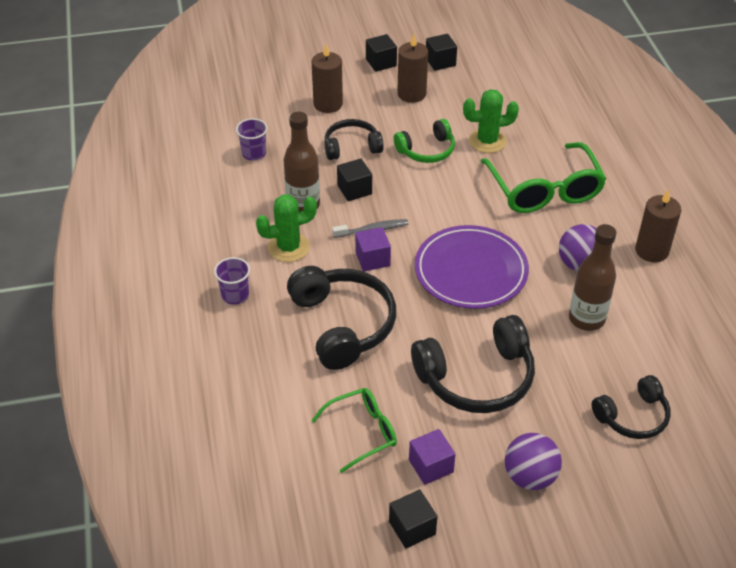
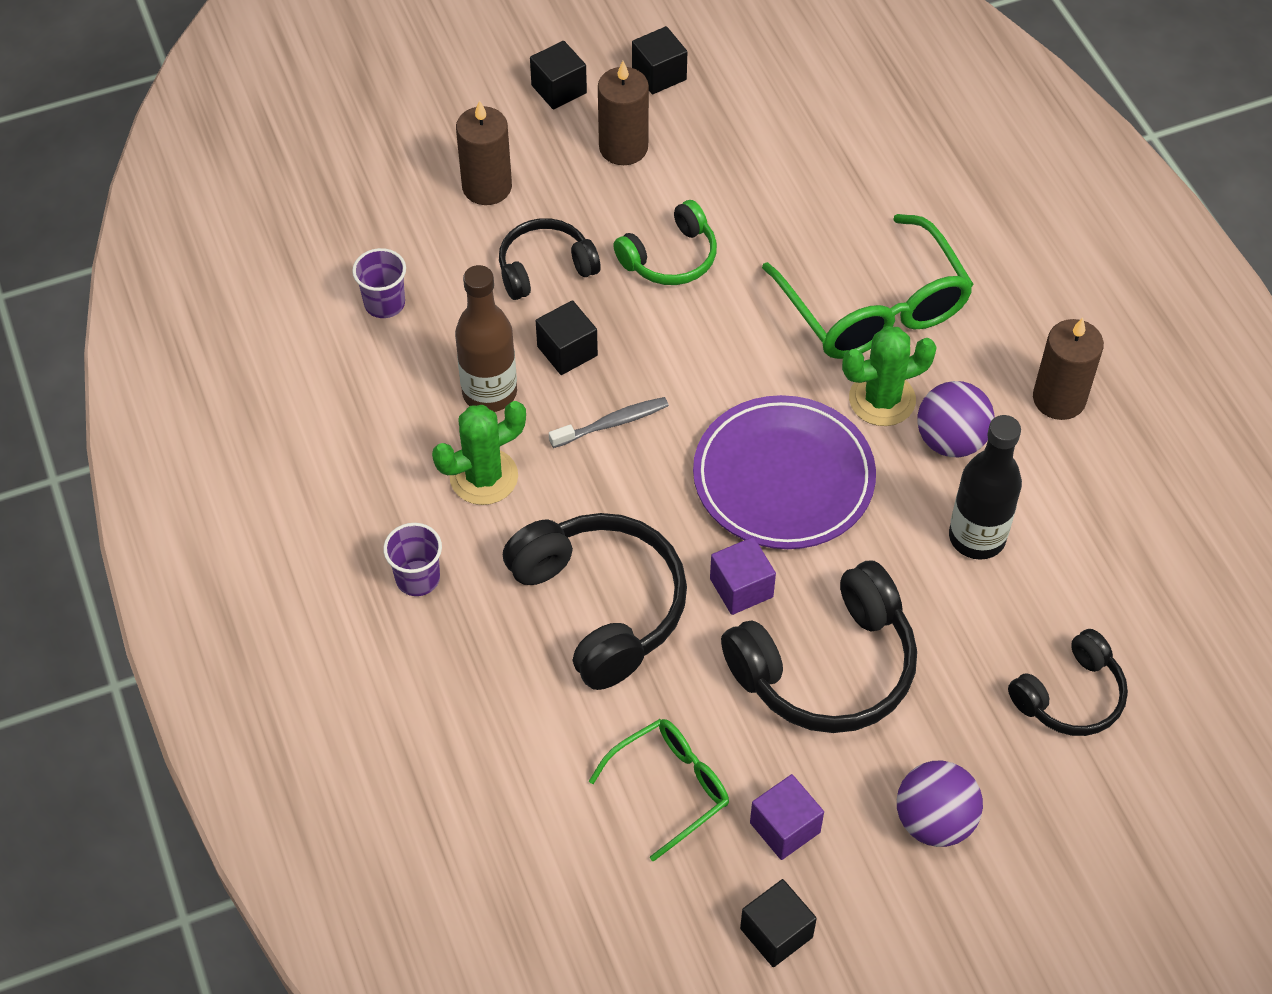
camera: 10 degrees left, 10 degrees up
purple cube [355,227,391,272] -> purple cube moved to [710,537,776,615]
green cactus [463,89,519,153] -> green cactus moved to [842,326,937,426]
brown bottle [569,224,616,331] -> black bottle [949,415,1022,560]

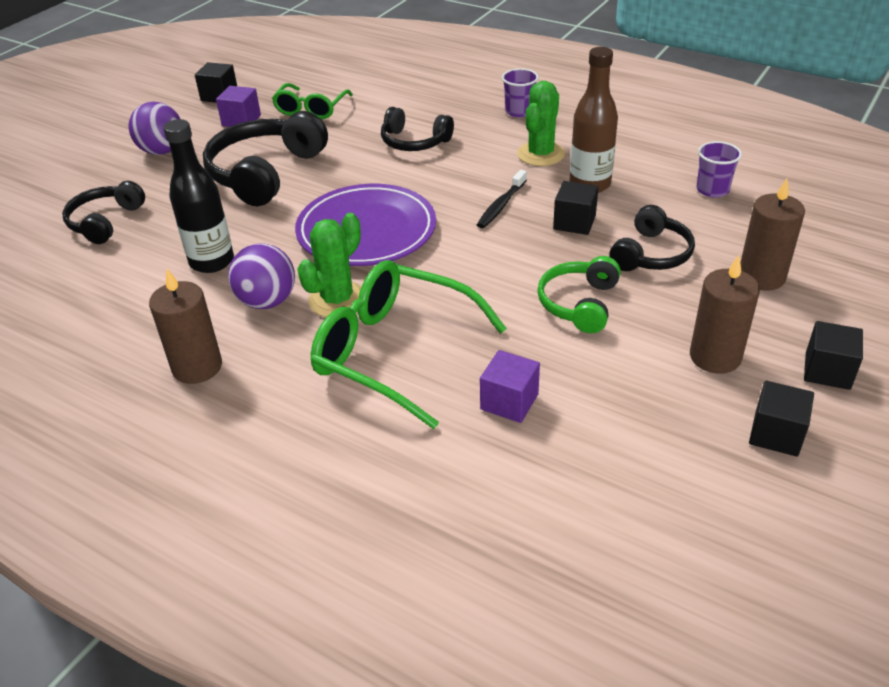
camera: 145 degrees right, 15 degrees down
black headphones [503,513,687,690] -> black headphones [381,107,454,151], size x0.60
grey toothbrush [549,397,669,448] -> black toothbrush [477,170,527,228]
purple cube [710,537,776,615] -> purple cube moved to [480,350,540,423]

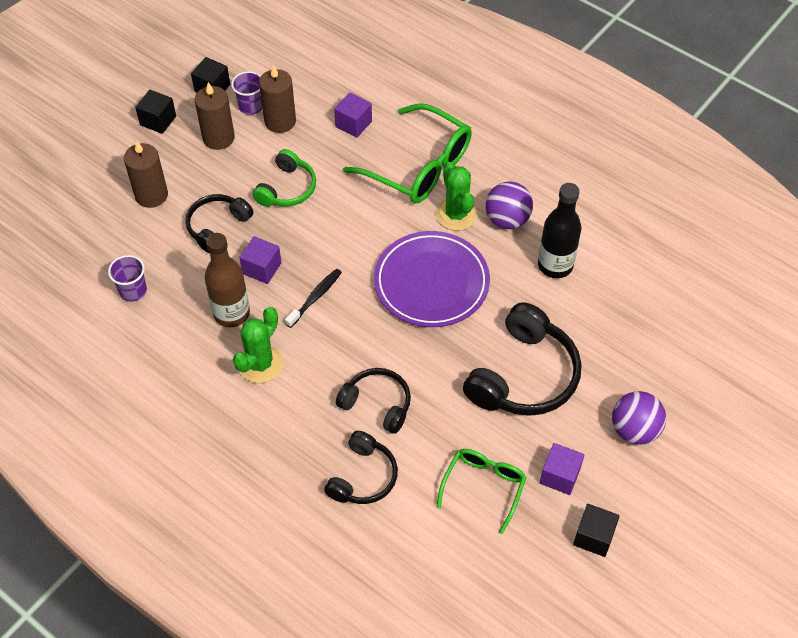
camera: 175 degrees left, 15 degrees up
black headphones [62,181,145,244] -> black headphones moved to [324,431,398,504]
brown candle [149,269,222,384] -> brown candle moved to [259,65,296,133]
green cactus [297,213,361,317] -> green cactus turned 60 degrees counterclockwise [436,162,477,231]
purple cup [502,68,539,118] -> purple cup moved to [231,71,262,115]
black cube [553,181,598,235] -> purple cube [239,236,282,284]

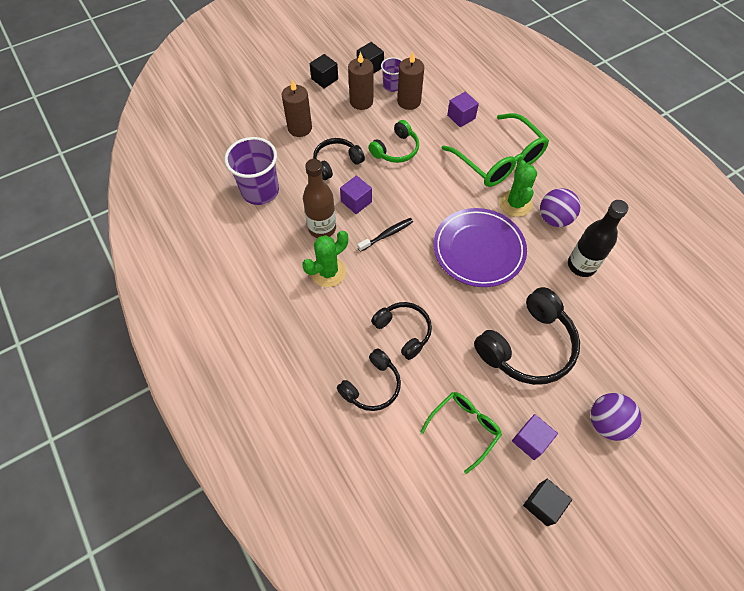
camera: 20 degrees right, 5 degrees up
purple cup [108,255,147,301] -> purple cup [225,137,279,205], size x1.83

